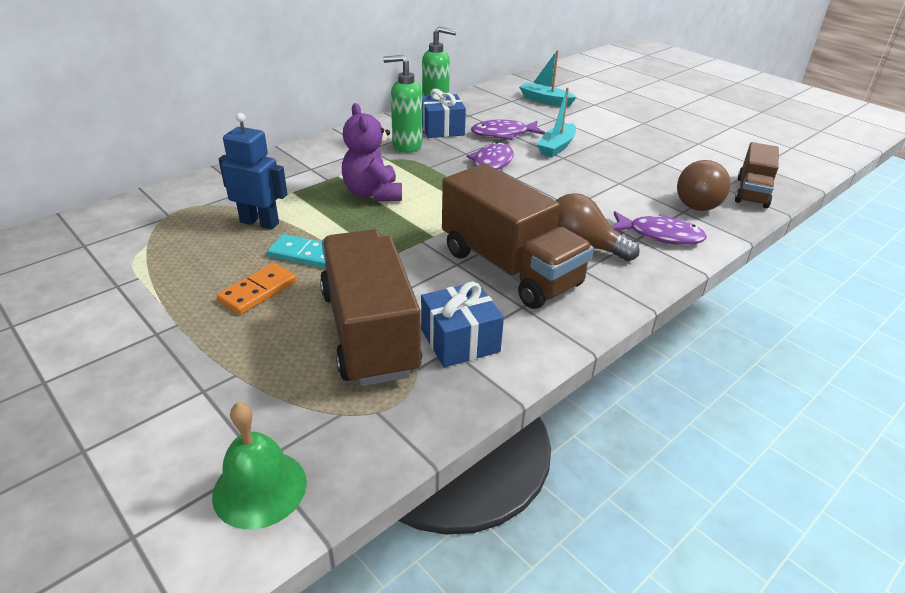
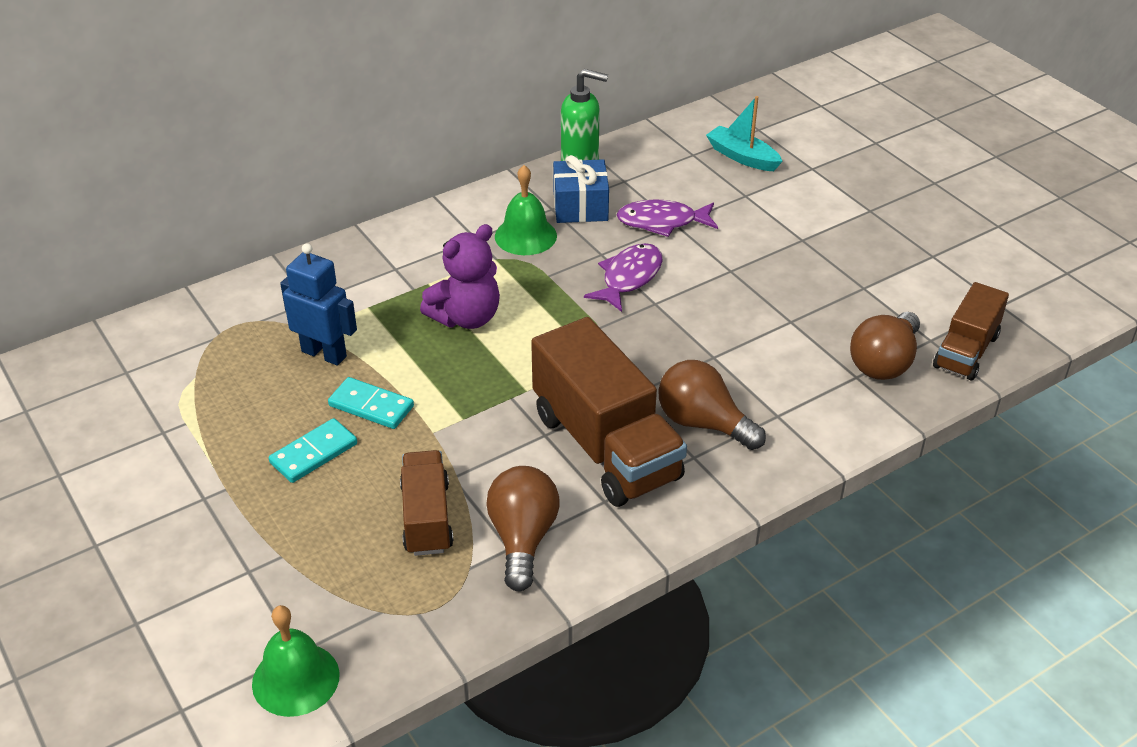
camera: 10 degrees right, 5 degrees up
orange domino [217,263,297,315] -> turquoise domino [269,418,357,483]
brown truck [320,229,422,386] -> brown truck [400,450,454,556], size x0.58
purple teddy bear [342,103,402,201] -> purple teddy bear turned 120 degrees counterclockwise [420,224,500,329]
green soap dispenser [383,55,422,153] -> green bell [495,165,557,255]
blue gift [421,282,504,368] -> brown light bulb [486,466,559,591]
turquoise boat [537,87,576,157] -> none
purple fish [612,211,707,245] -> none

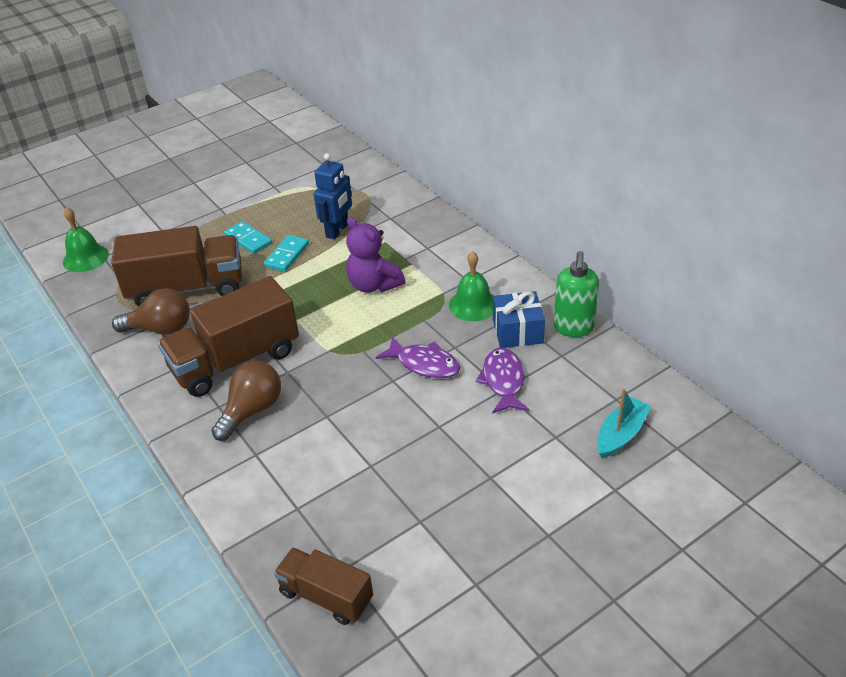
camera: 90 degrees right, 0 degrees up
brown truck [400,450,454,556] -> brown truck [111,226,242,306], size x1.73
brown light bulb [850,312,920,380] -> none

